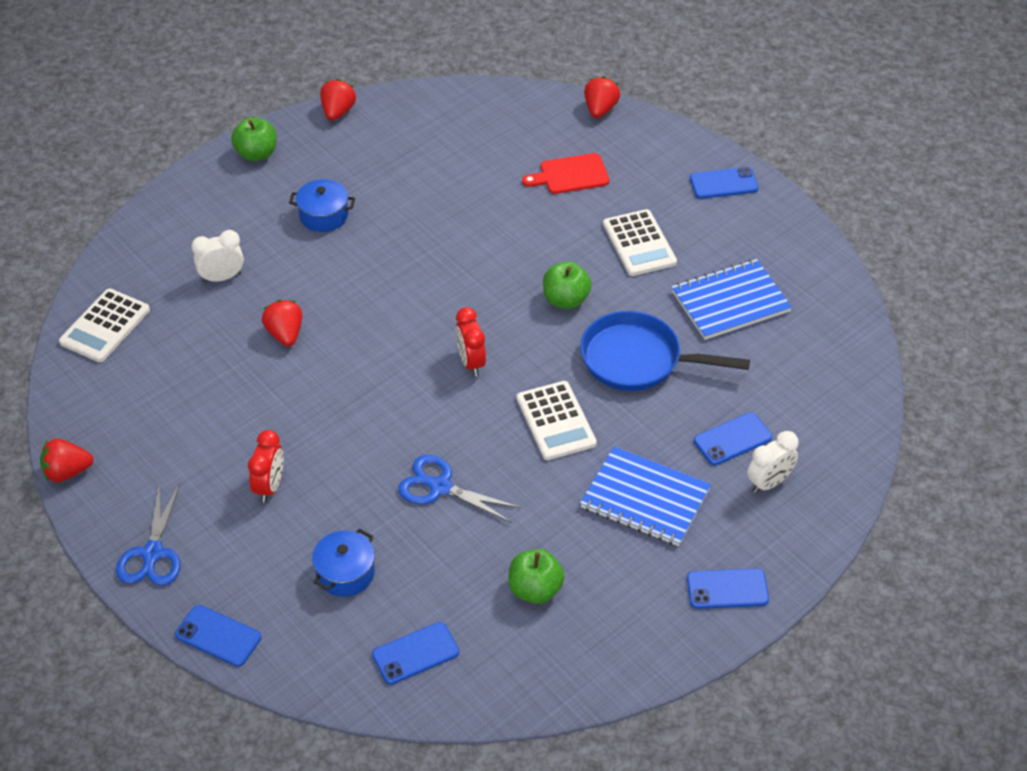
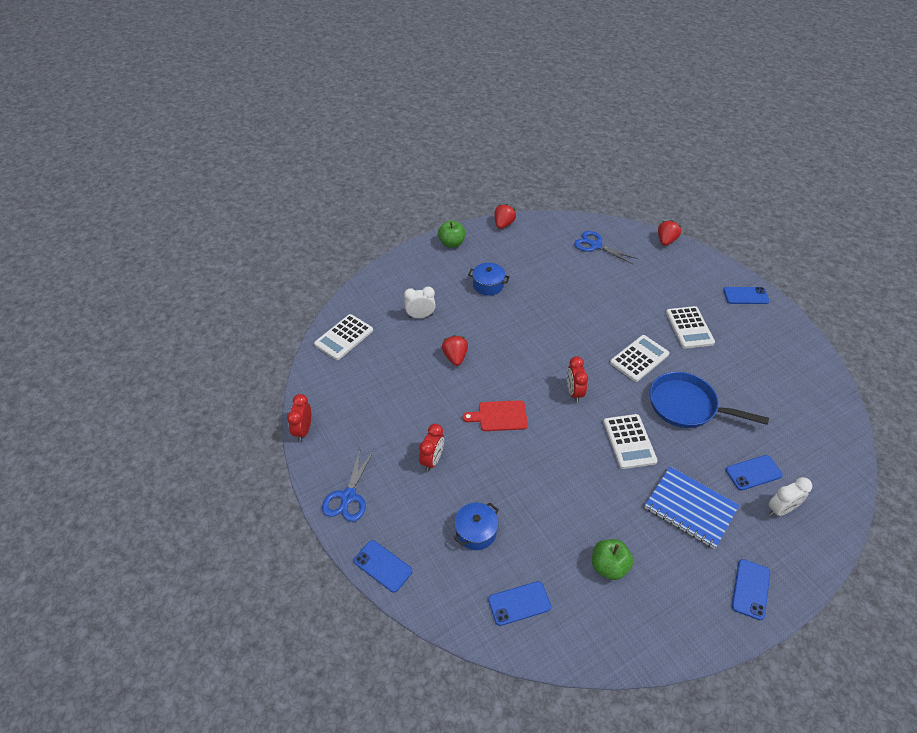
camera: 10 degrees right, 0 degrees up
red strawberry [40,438,93,482] -> red clock [287,394,311,442]
blue scissors [398,455,521,523] -> blue scissors moved to [574,231,638,264]
red cutting board [522,153,609,194] -> red cutting board moved to [463,400,528,431]
green apple [543,261,592,309] -> white calculator [610,335,670,382]
blue notebook [671,259,792,340] -> none
blue phone [687,568,769,609] -> blue phone turned 75 degrees counterclockwise [732,559,770,620]

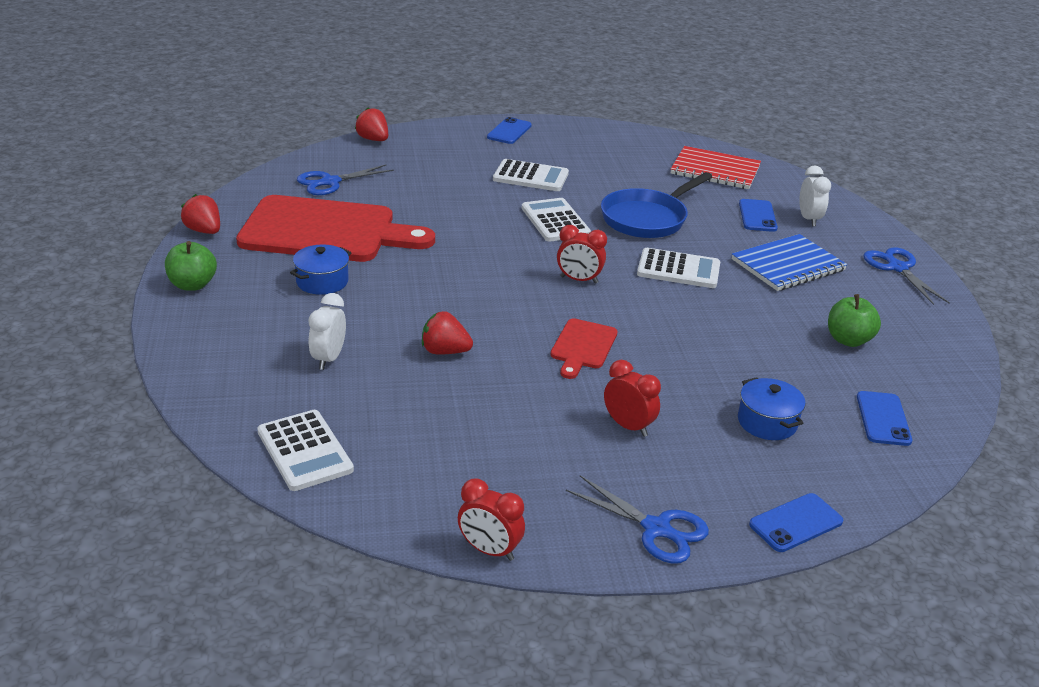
camera: 70 degrees left, 15 degrees down
blue phone [732,559,770,620] -> blue scissors [863,247,950,305]
none -> red cutting board [236,195,435,262]
none -> red notebook [671,146,761,189]

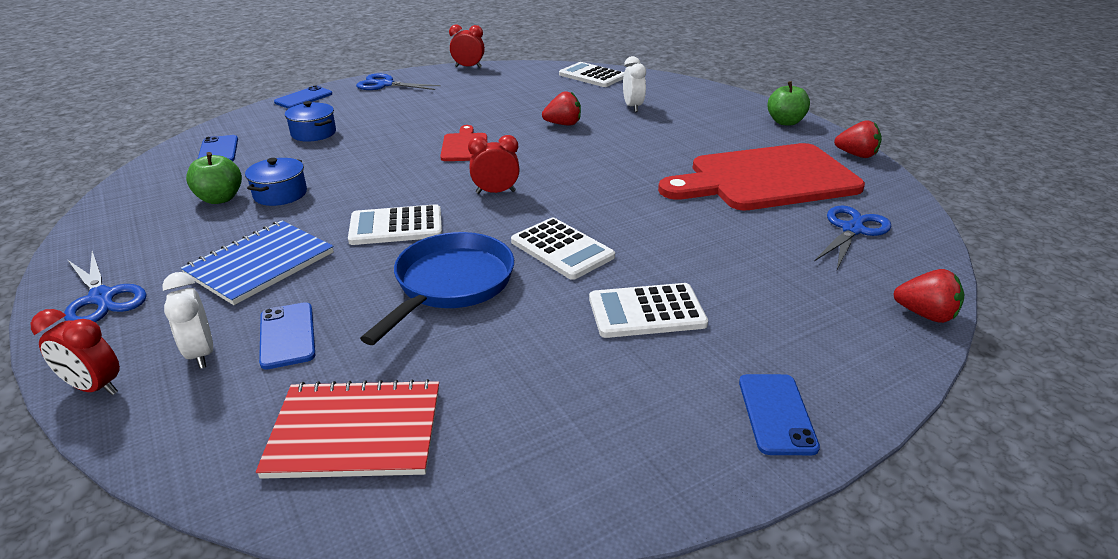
camera: 160 degrees right, 0 degrees up
blue pot [290,245,351,295] -> blue pot moved to [245,158,307,206]
red clock [604,360,661,437] -> red clock moved to [31,309,120,395]

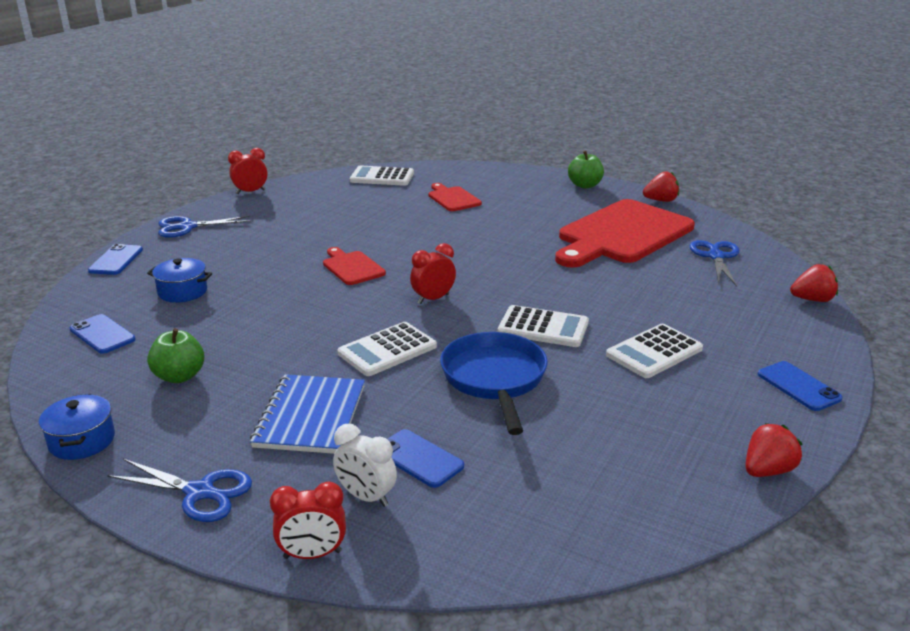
camera: 30 degrees left, 5 degrees down
blue pot [245,158,307,206] -> blue pot moved to [39,394,115,460]
red notebook [256,379,439,479] -> none
red strawberry [542,91,581,126] -> red strawberry moved to [746,423,802,477]
white clock [623,56,646,112] -> red cutting board [428,183,482,211]

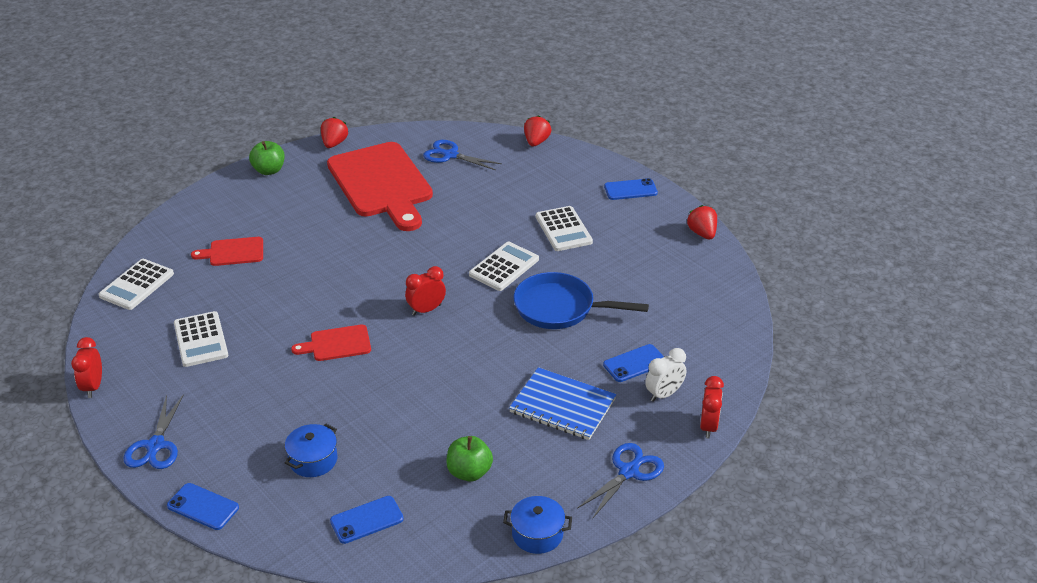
camera: 70 degrees left, 10 degrees up
white calculator [337,322,437,376] -> white calculator moved to [174,311,228,367]
red clock [410,243,456,304] -> red clock turned 75 degrees clockwise [405,266,446,316]

